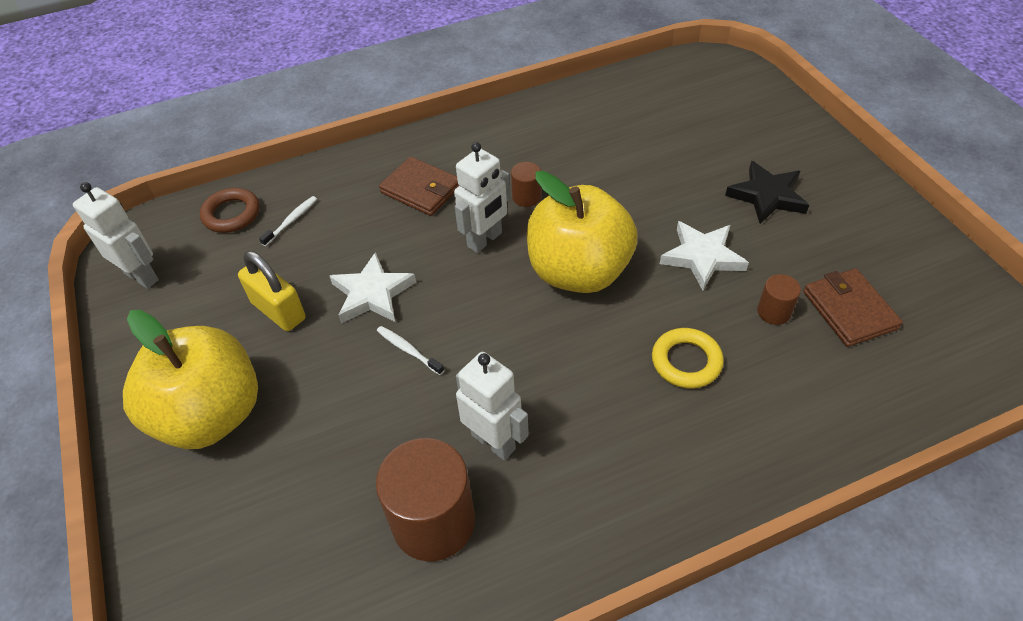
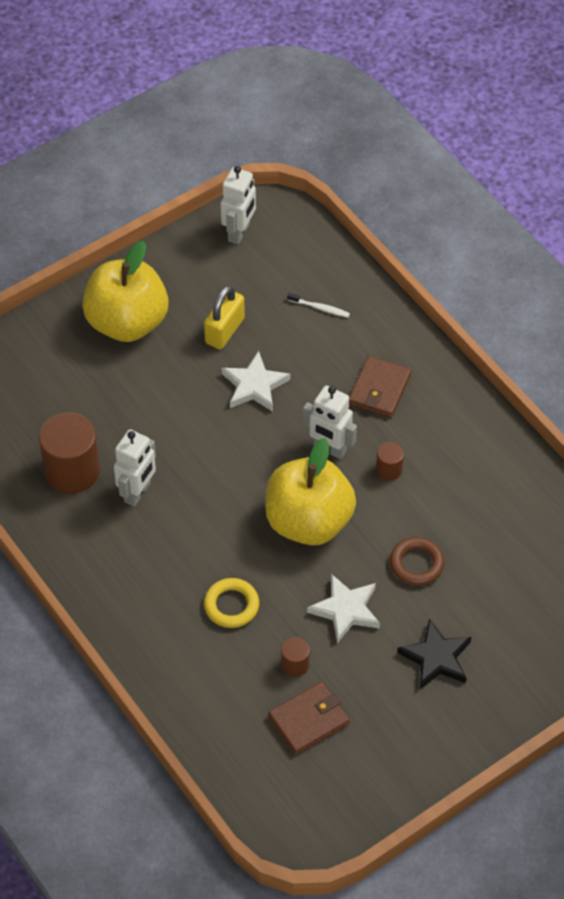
camera: 75 degrees right, 5 degrees up
brown ring [200,188,260,233] -> brown ring moved to [390,537,444,586]
white toothbrush [377,326,444,375] -> none

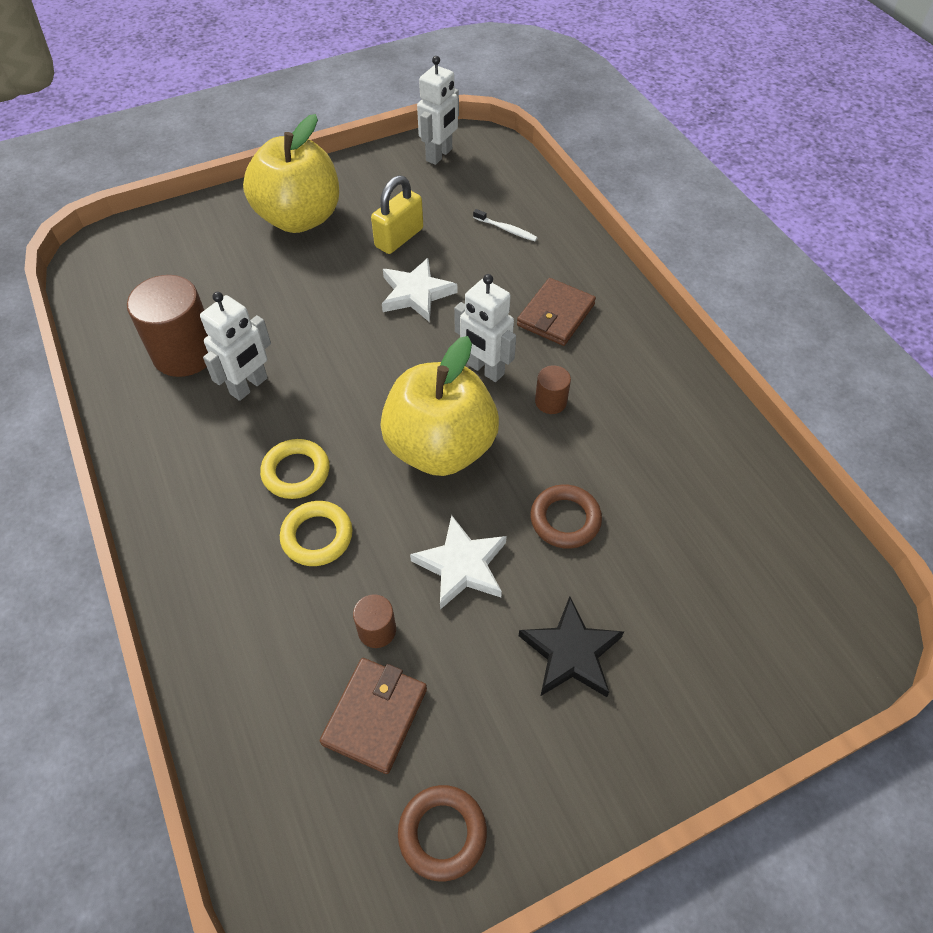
camera: 10 degrees right, 0 degrees up
brown wallet [268,682,350,755] -> brown wallet turned 45 degrees counterclockwise [320,658,427,774]
none -> yellow ring [260,439,330,499]
none -> brown ring [398,785,487,882]

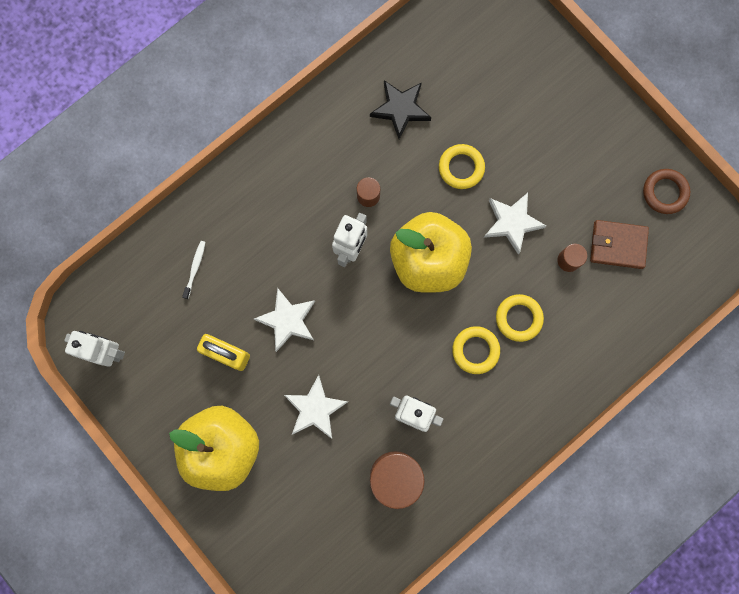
camera: 105 degrees left, 25 degrees up
brown wallet [517,278,596,346] -> none
black star [519,596,624,697] -> black star moved to [370,80,431,139]
brown ring [530,484,602,549] -> yellow ring [439,144,485,189]
none -> white star [284,375,348,439]

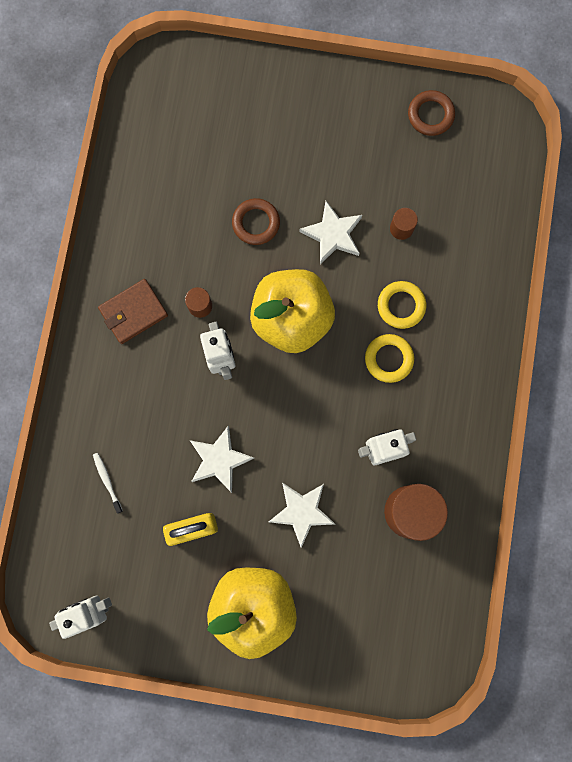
camera: 40 degrees left, 0 degrees up
black star [370,80,431,139] -> none
yellow ring [439,144,485,189] -> brown ring [232,198,280,245]
brown wallet [590,220,649,269] -> brown wallet moved to [98,279,168,344]

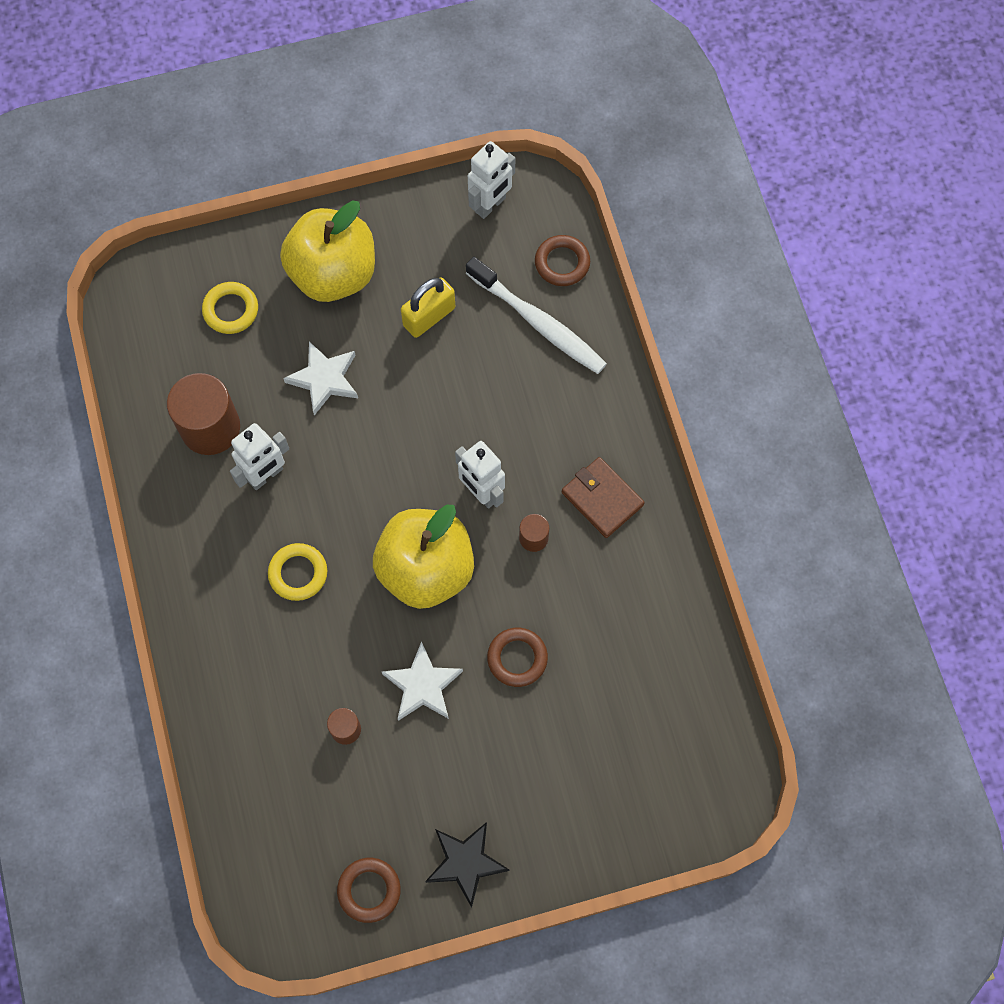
camera: 155 degrees right, 10 degrees down
white toothbrush [93,453,123,513] -> white toothbrush [466,257,607,374], size x2.39
brown wallet [98,279,168,344] -> brown wallet turned 75 degrees counterclockwise [562,457,644,538]
white star [190,426,254,493] -> none
yellow ring [378,281,426,329] -> yellow ring moved to [202,282,258,334]
none -> black star [425,822,509,908]
none -> brown ring [535,235,590,286]

